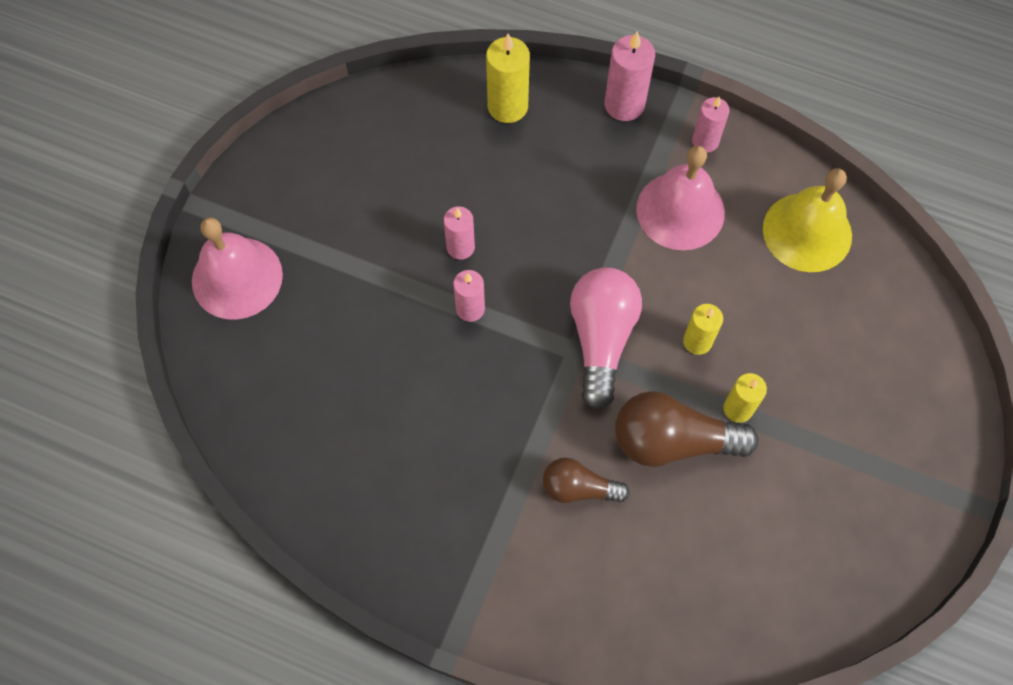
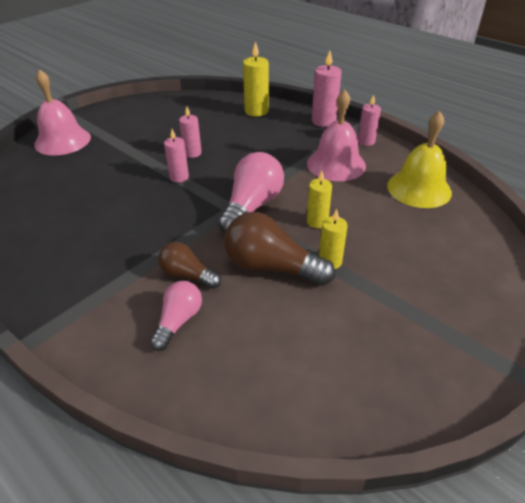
camera: 20 degrees right, 25 degrees down
none -> pink light bulb [150,281,202,351]

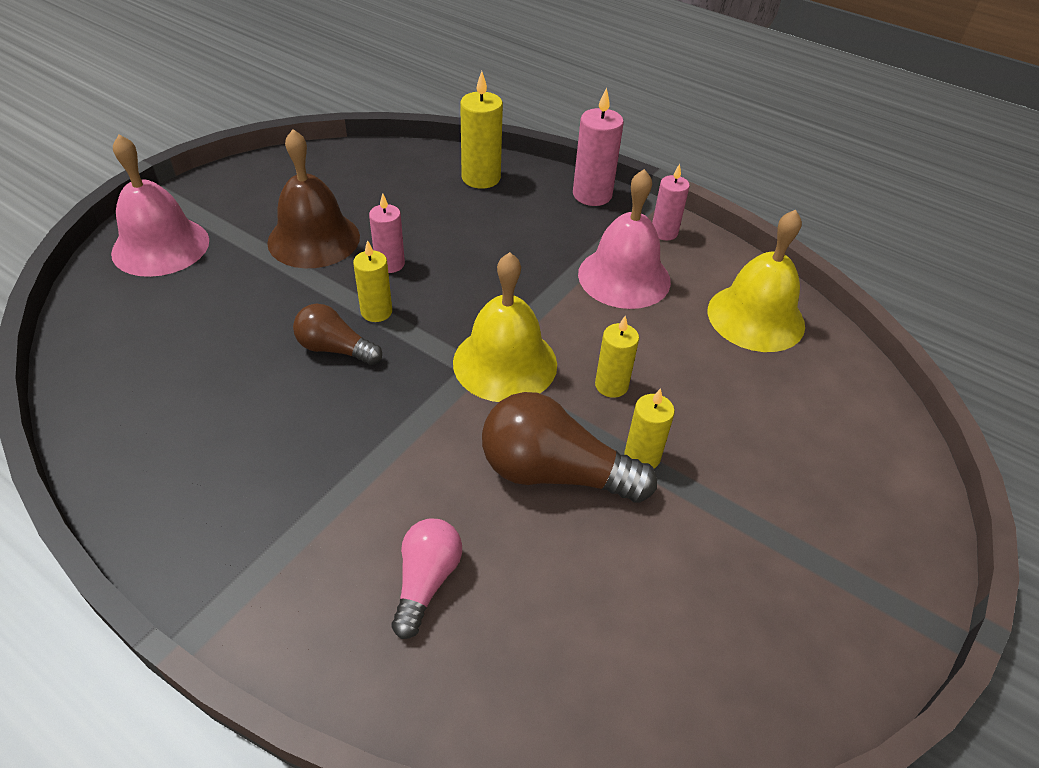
camera: 10 degrees left, 5 degrees up
brown light bulb [158,242,221,289] -> brown light bulb moved to [293,304,382,365]
pink candle [164,129,189,182] -> yellow candle [353,240,392,322]
pink light bulb [218,152,284,234] -> yellow bell [453,252,557,402]
none -> brown bell [267,129,360,268]

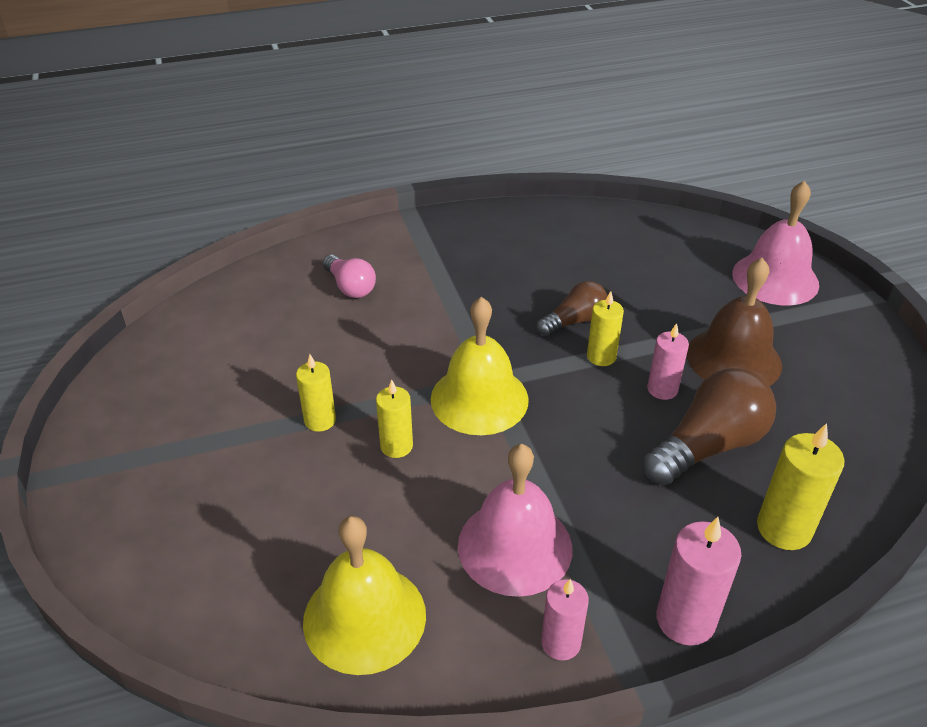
camera: 130 degrees right, 5 degrees down
brown light bulb [482,392,657,502] -> brown light bulb moved to [643,368,776,485]

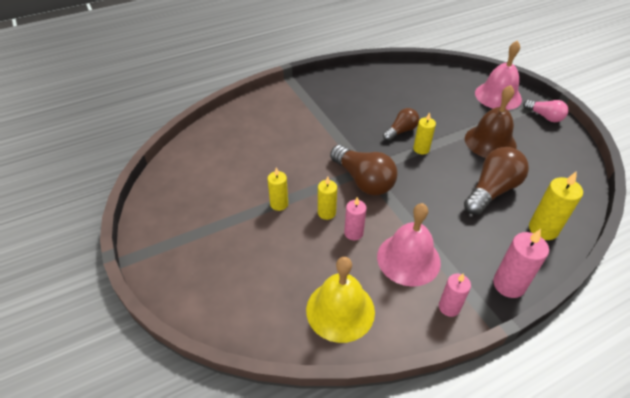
camera: 10 degrees left, 5 degrees up
pink light bulb [323,255,376,298] -> pink light bulb moved to [523,100,568,122]
yellow bell [431,297,529,435] -> brown light bulb [330,145,398,195]
pink candle [647,323,689,400] -> pink candle moved to [344,197,366,240]

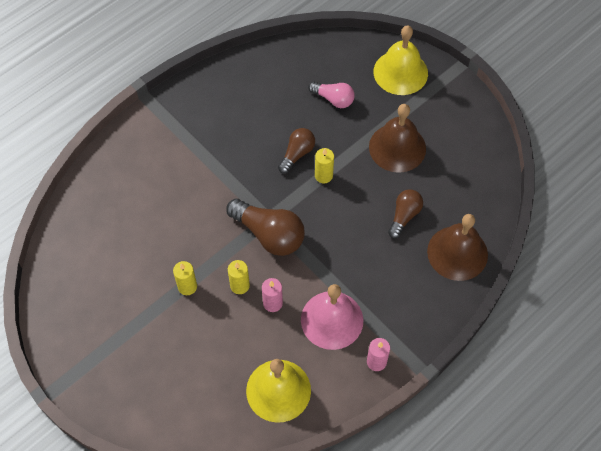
camera: 15 degrees left, 15 degrees up
brown light bulb [464,147,529,215] -> brown light bulb [388,189,423,238], size x0.60
pink bell [475,41,522,110] -> yellow bell [374,25,428,95]
pink candle [493,229,549,298] -> none
pink light bulb [523,100,568,122] -> pink light bulb moved to [308,82,355,108]
yellow candle [529,171,583,240] -> brown bell [427,214,488,281]

